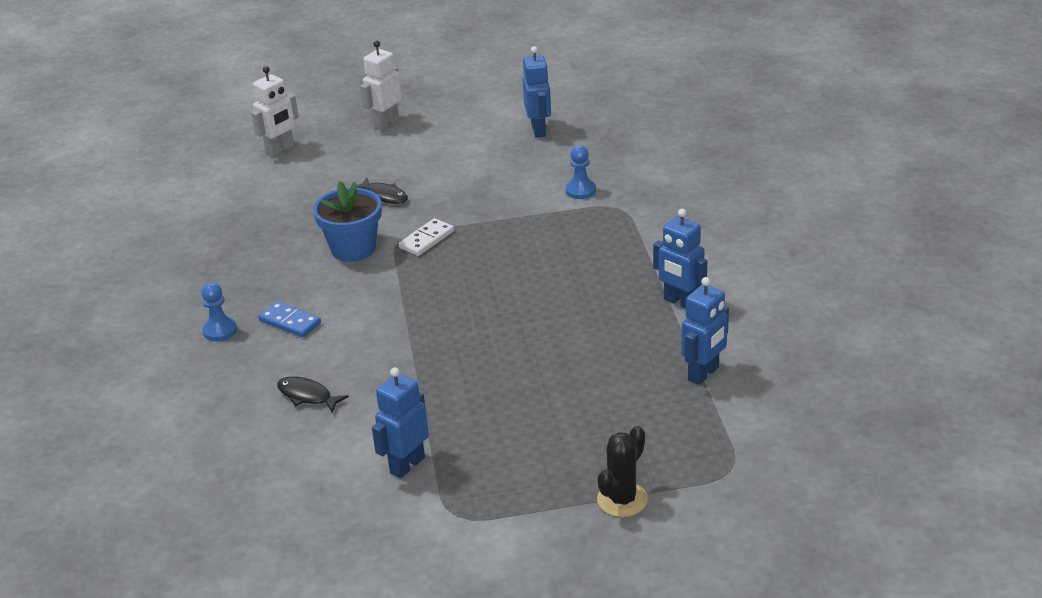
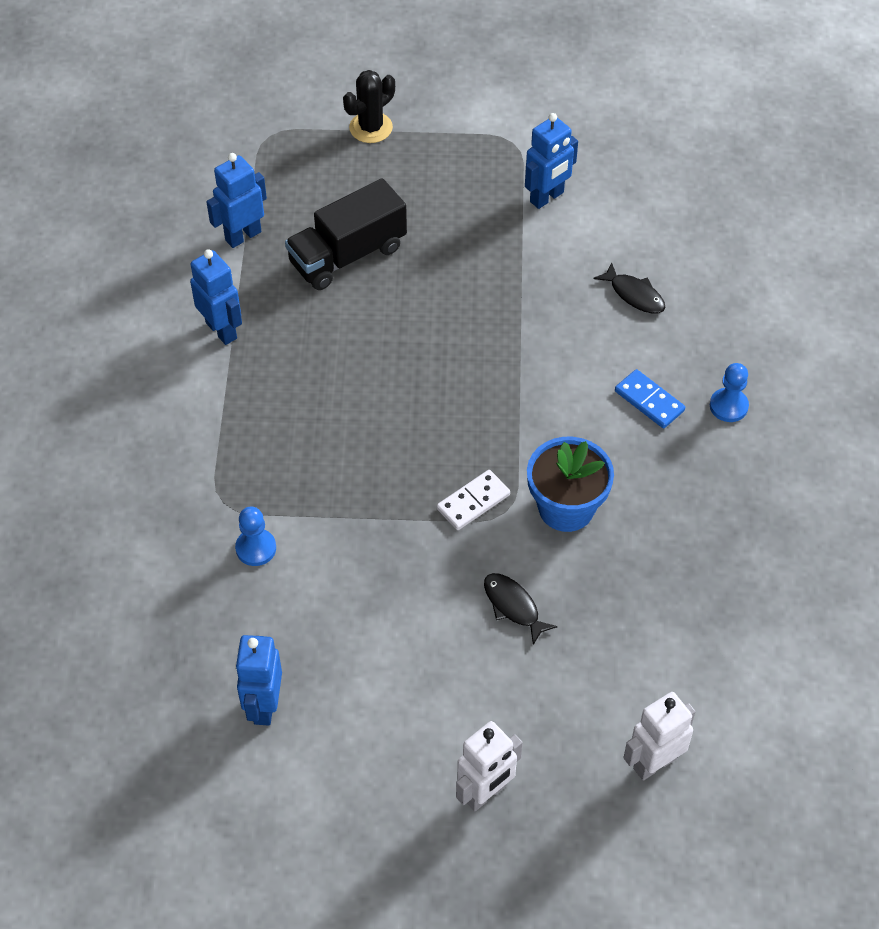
camera: 170 degrees left, 20 degrees up
none -> black truck [285,178,407,290]

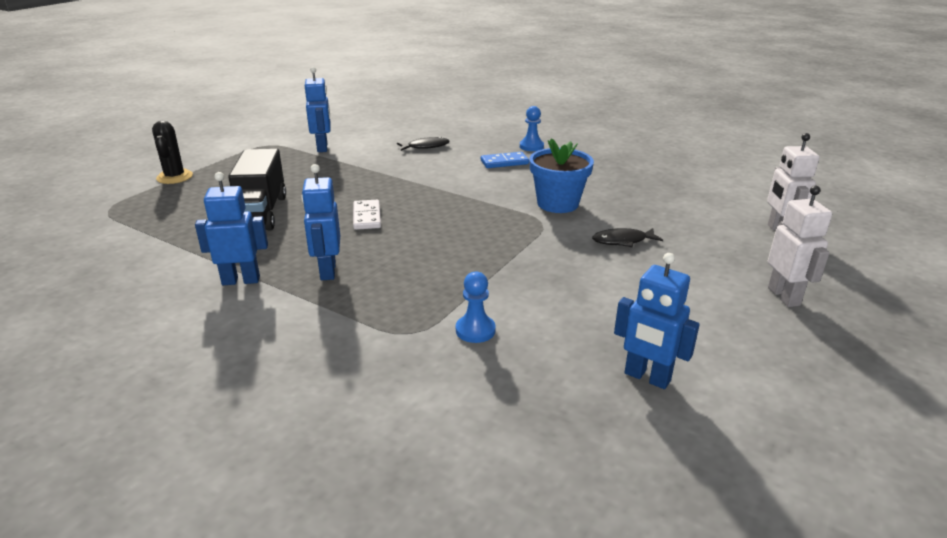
camera: 60 degrees left, 25 degrees down
blue robot [207,153,267,248] -> blue robot moved to [301,164,340,280]
white domino [437,470,510,530] -> white domino moved to [353,200,381,230]

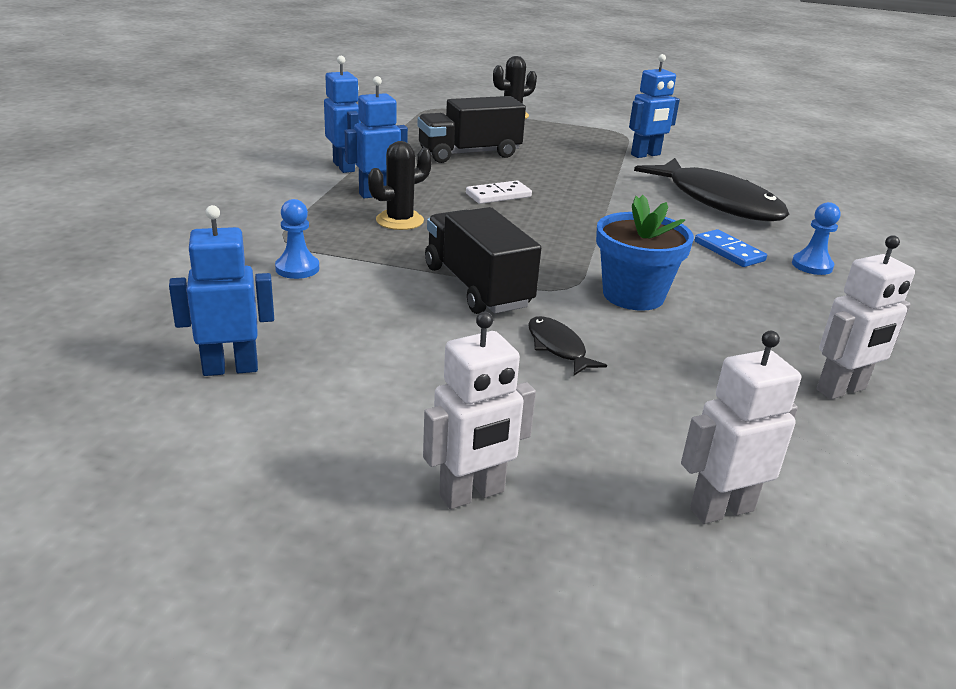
camera: 70 degrees right, 0 degrees up
black fish [397,137,449,151] -> black fish [634,158,789,221], size x2.33
blue robot [614,253,700,389] -> blue robot turned 60 degrees clockwise [169,205,274,376]
none -> black cactus [368,141,432,230]
none -> black truck [425,207,541,314]
none -> white robot [817,235,915,399]

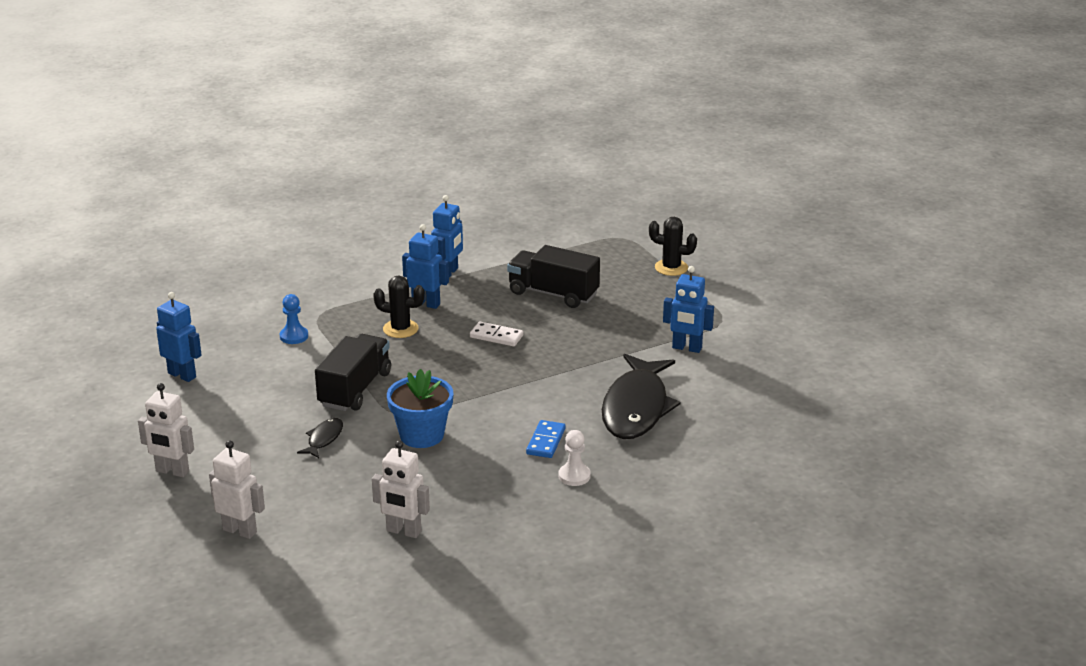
camera: 50 degrees right, 0 degrees up
blue pawn [792,202,840,275] -> white pawn [558,430,591,486]

